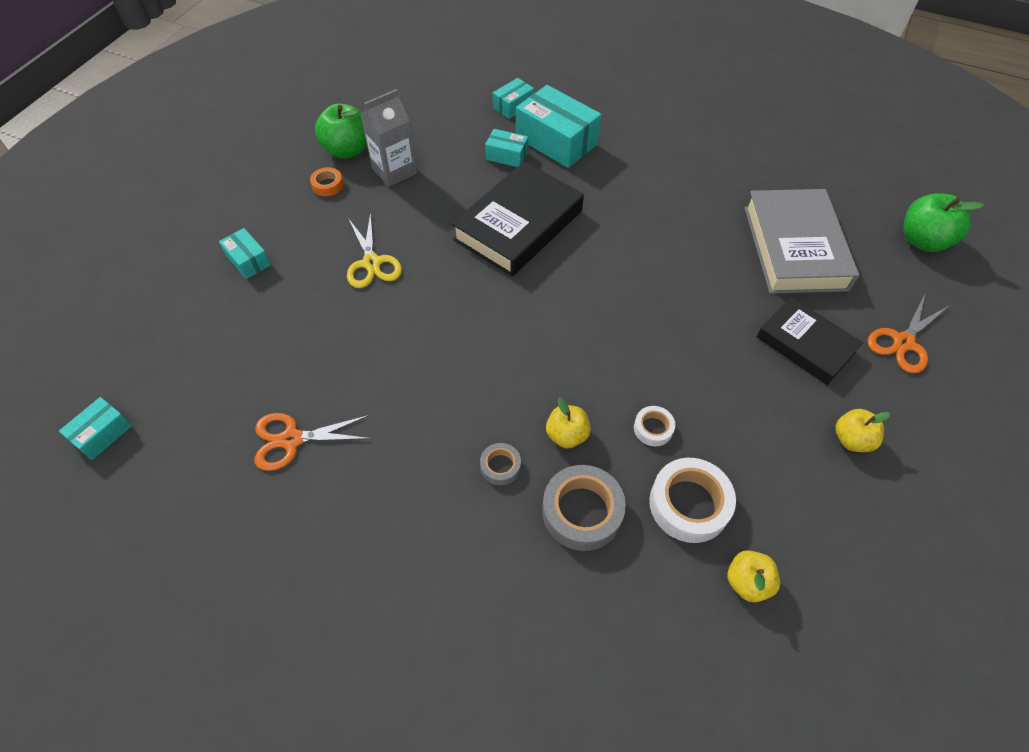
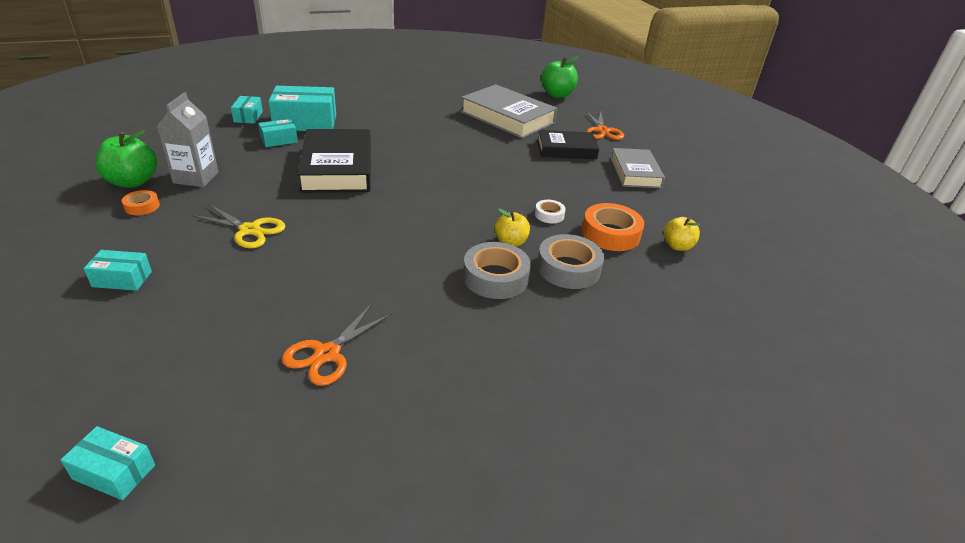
camera: 50 degrees left, 20 degrees down
turquoise box [59,397,132,460] -> turquoise box turned 60 degrees counterclockwise [61,426,155,500]
grey tape [480,443,521,485] -> grey tape [463,242,531,299], size x1.90
white tape [649,458,736,543] -> orange tape [582,203,644,251]
yellow apple [835,409,890,452] -> grey book [610,148,665,188]

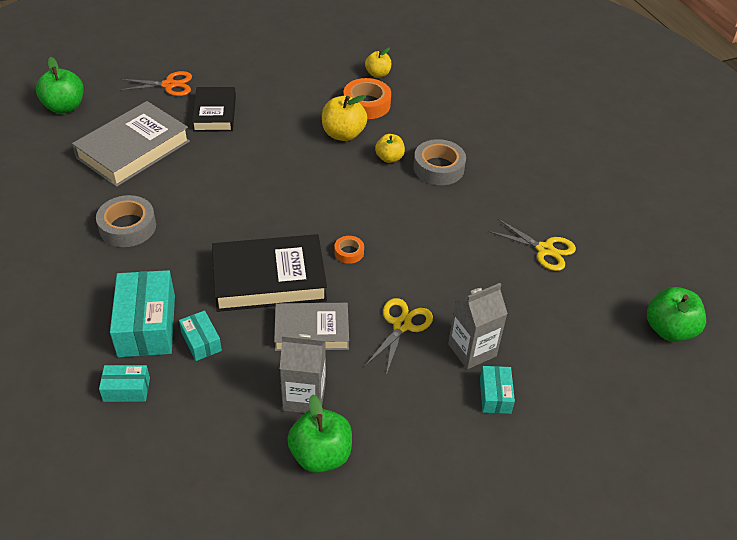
camera: 90 degrees left, 10 degrees up
turquoise box [61,426,155,500] -> green apple [647,287,706,342]
orange tape [122,190,160,215] -> orange tape moved to [334,236,364,264]
orange scissors [282,304,392,386] -> yellow scissors [489,219,576,271]
white tape [535,200,566,223] -> yellow apple [322,95,368,141]
grey tape [537,234,604,289] -> grey tape moved to [96,195,156,247]
grey book [610,148,665,188] -> grey book moved to [274,303,349,351]
none -> grey carton [448,283,508,369]

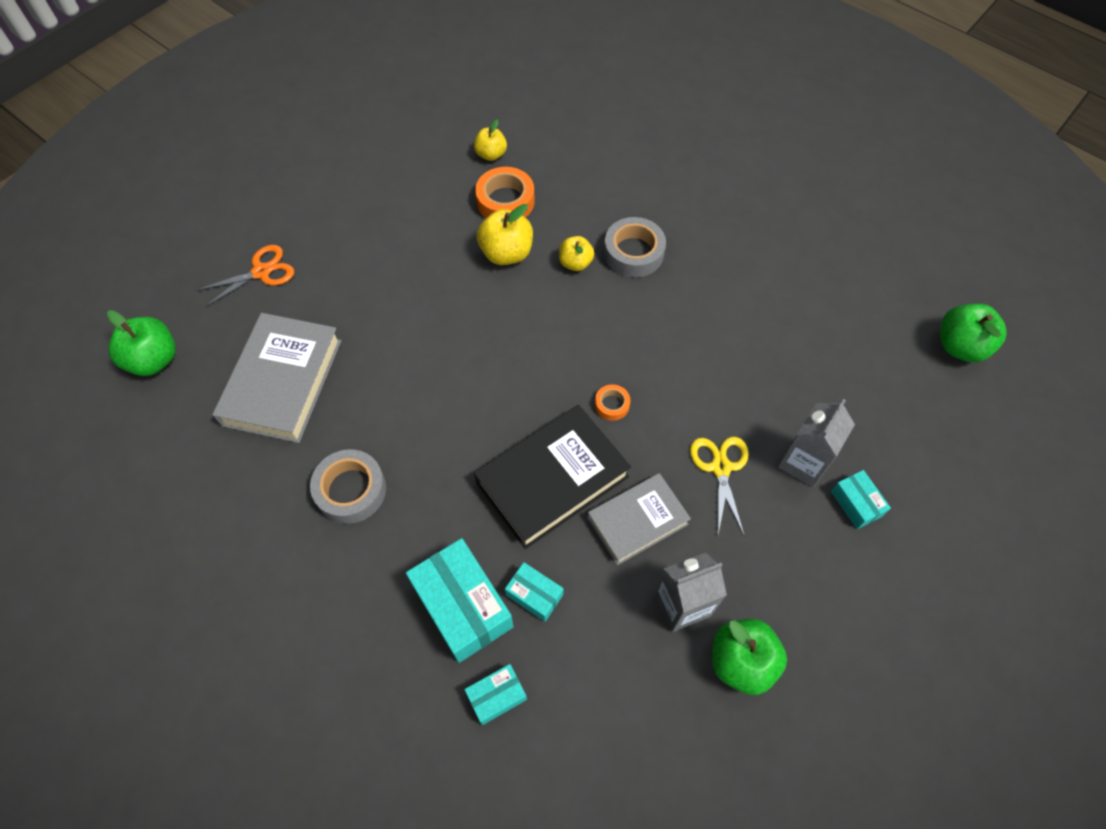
camera: 25 degrees left, 15 degrees up
black book [192,87,236,132] -> none
yellow scissors [489,219,576,271] -> none

